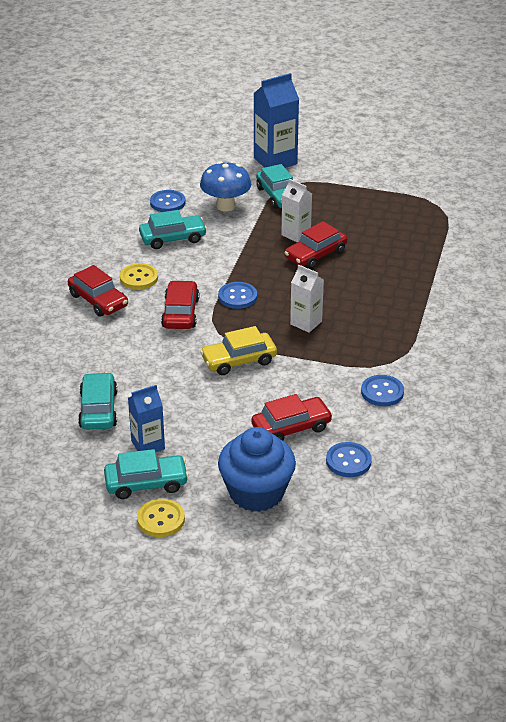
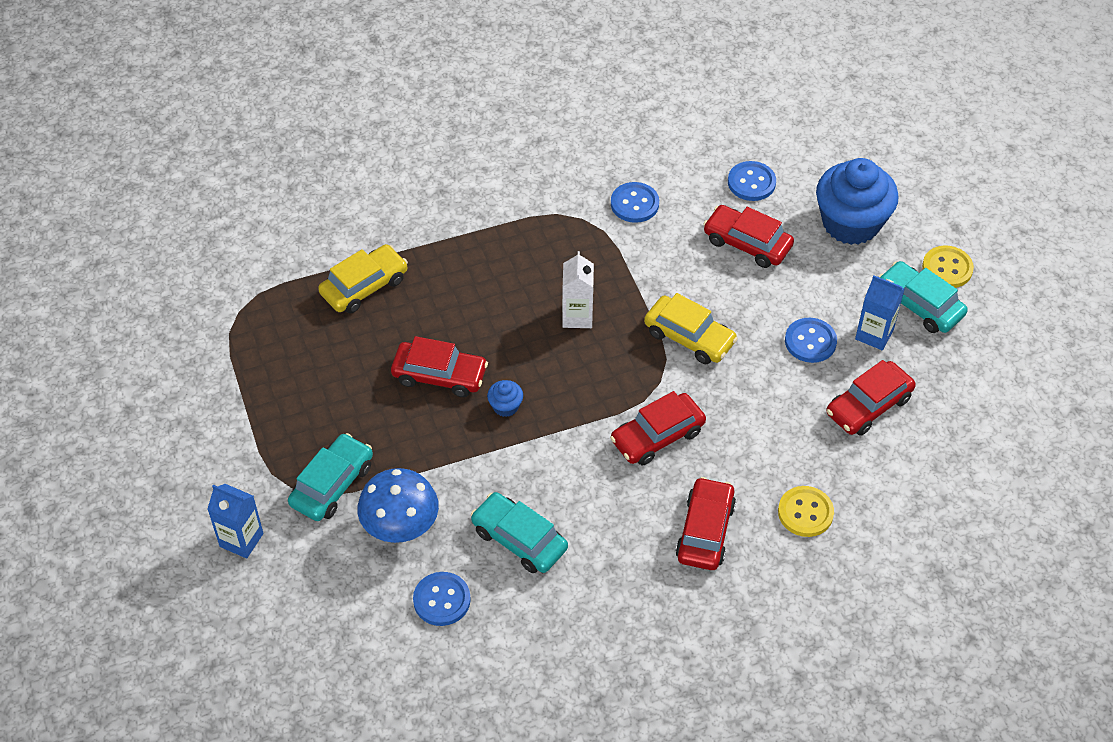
camera: 125 degrees left, 15 degrees up
turquoise car [78,372,118,430] -> red car [826,360,916,436]
yellow button [120,263,158,290] -> yellow button moved to [778,486,834,537]
blue button [218,282,257,309] -> blue button moved to [785,318,837,363]
blue carton [254,73,299,168] -> blue carton [207,484,264,559], size x0.61
white carton [281,179,312,242] -> none
none -> yellow car [318,244,408,313]
none -> blue cupcake [487,380,523,417]

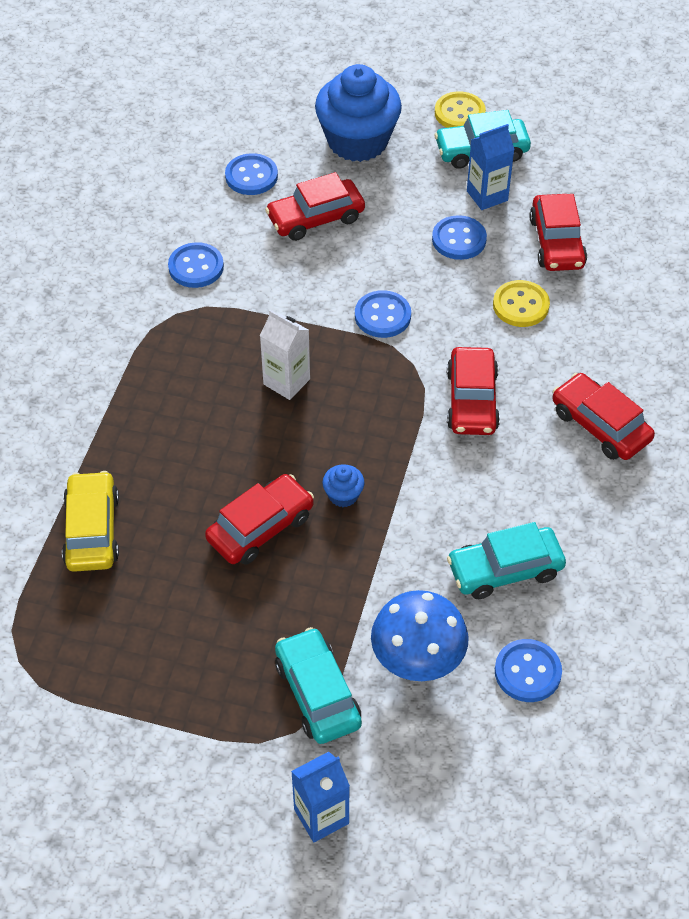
camera: 55 degrees left, 0 degrees up
yellow car [644,293,738,364] -> blue button [355,290,411,338]
yellow button [778,486,834,537] -> yellow button moved to [493,280,550,327]

